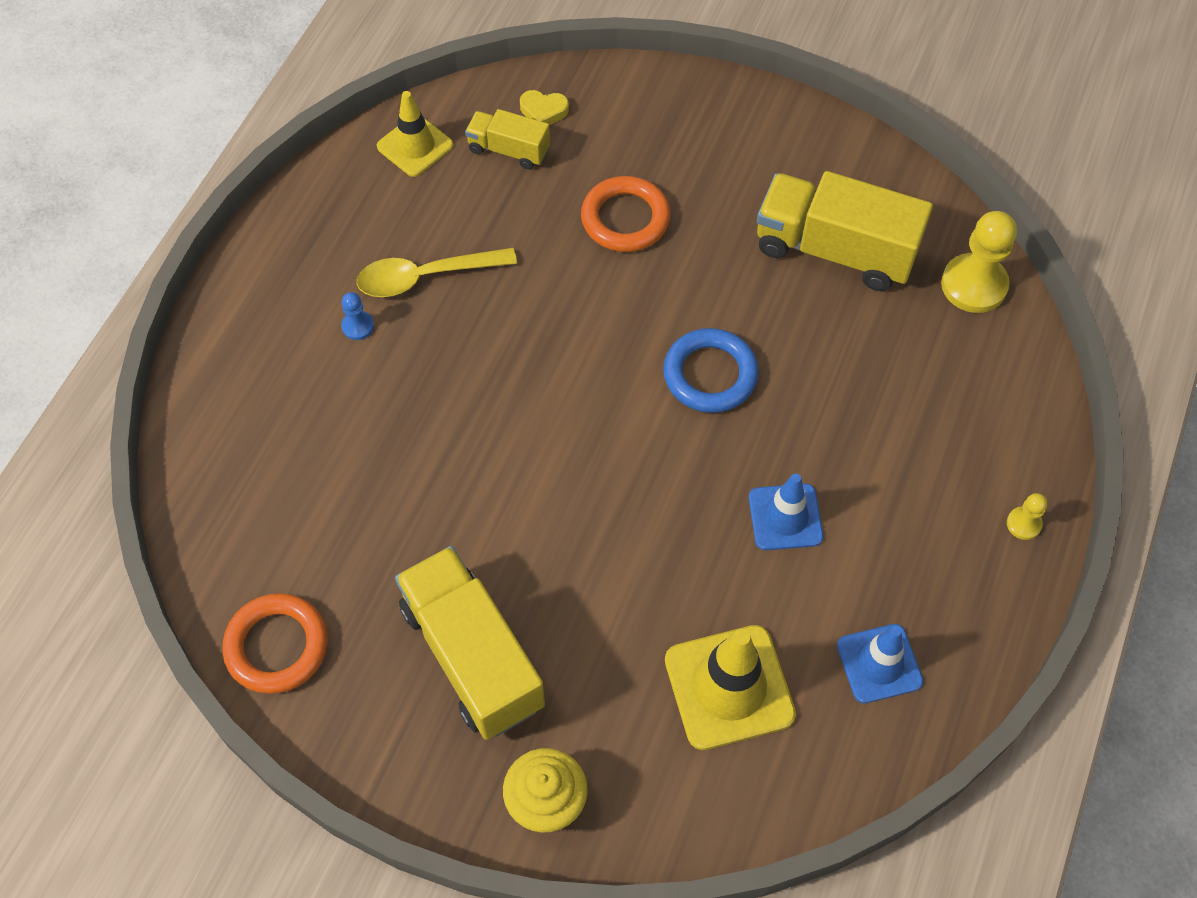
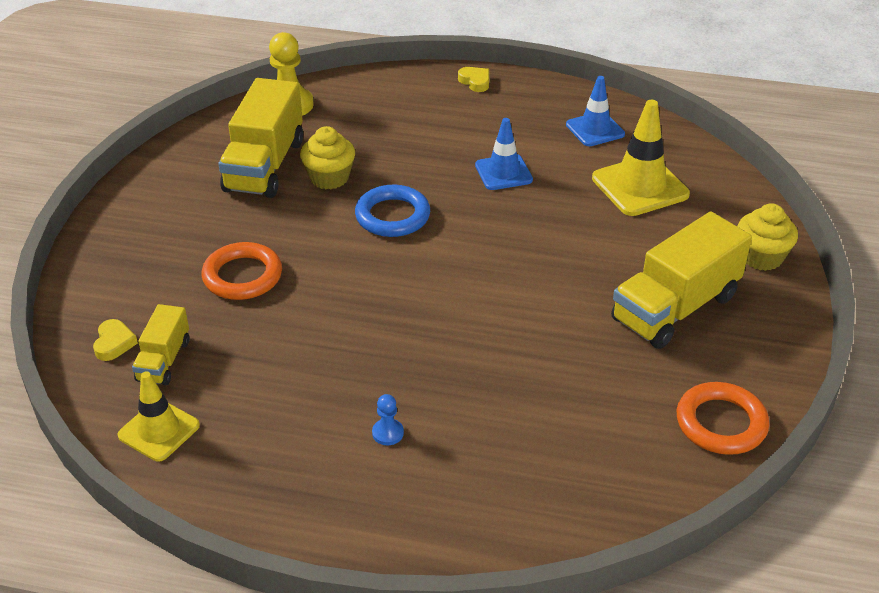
camera: 100 degrees left, 20 degrees down
yellow spoon [357,248,517,297] -> none
yellow pawn [1007,493,1047,540] -> yellow heart [458,67,489,92]
none -> yellow cupcake [300,126,355,189]

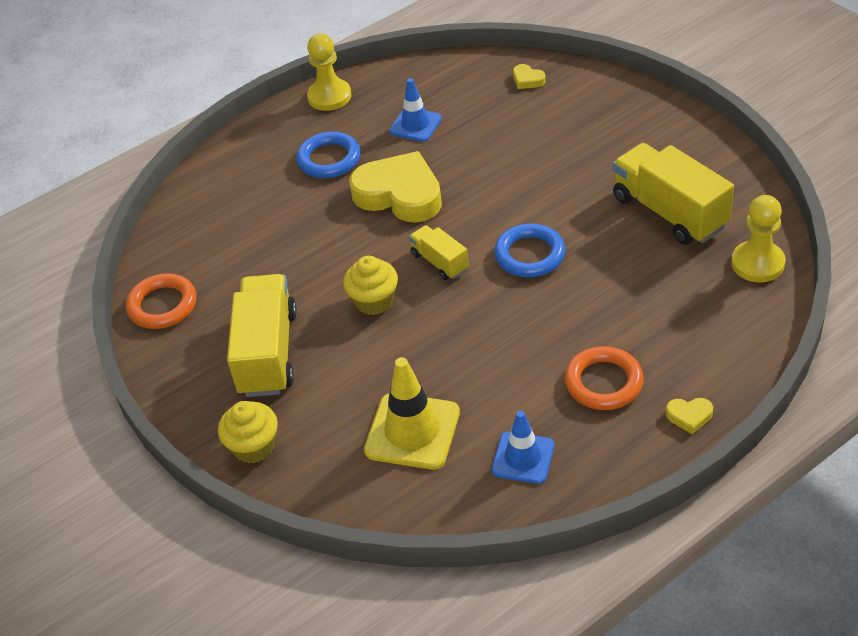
camera: 135 degrees right, 5 degrees up
yellow traffic cone [117,371,200,461] -> none
yellow truck [132,304,189,385] -> yellow truck moved to [409,225,469,280]
orange ring [202,242,282,300] -> orange ring moved to [565,346,644,410]
yellow cupcake [300,126,355,189] -> yellow cupcake moved to [343,256,398,315]
blue pawn [372,394,404,445] -> blue ring [296,131,361,178]
blue traffic cone [475,118,533,190] -> blue traffic cone moved to [389,78,442,142]
none -> yellow pawn [307,33,351,111]
none -> yellow heart [349,151,442,223]

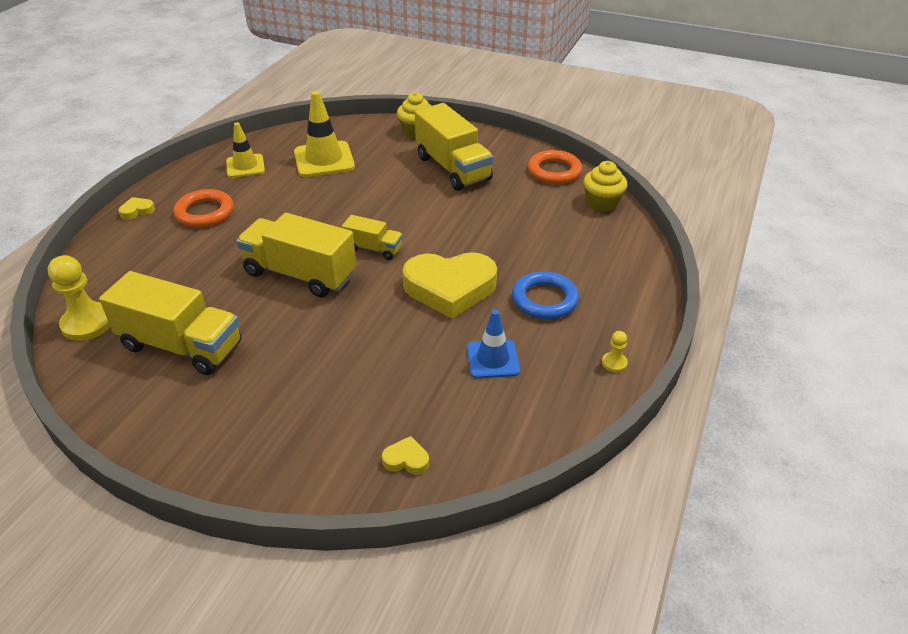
camera: 145 degrees right, 5 degrees down
yellow pawn [307,33,351,111] -> yellow pawn [602,331,628,372], size x0.48
yellow cupcake [343,256,398,315] -> yellow cupcake moved to [583,161,628,212]
blue traffic cone [492,411,554,484] -> yellow traffic cone [226,122,265,178]
blue ring [494,223,565,277] -> yellow truck [236,213,356,297]

